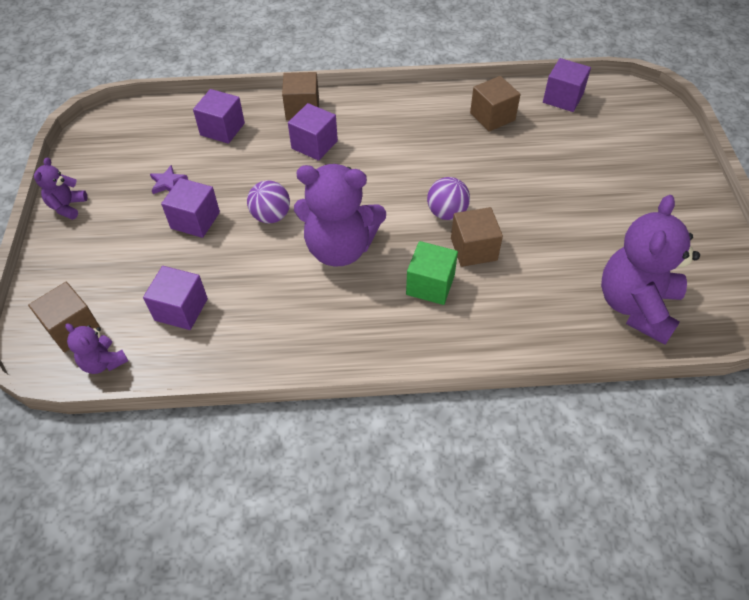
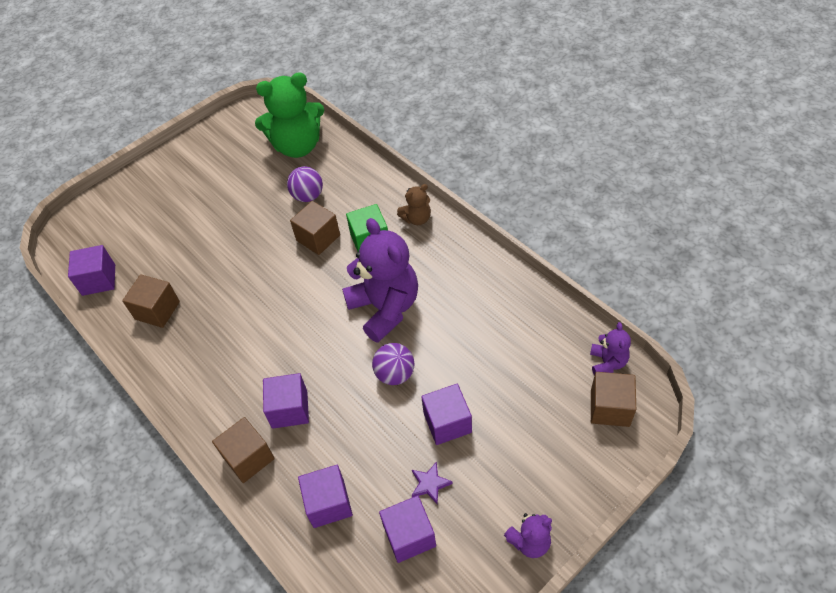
camera: 125 degrees left, 0 degrees up
purple cube [143,266,208,330] -> purple cube moved to [379,495,436,563]
purple ball [427,177,470,220] -> purple ball moved to [287,166,323,202]
purple teddy bear [601,195,700,345] -> green teddy bear [255,72,324,158]
none -> brown teddy bear [397,184,431,225]

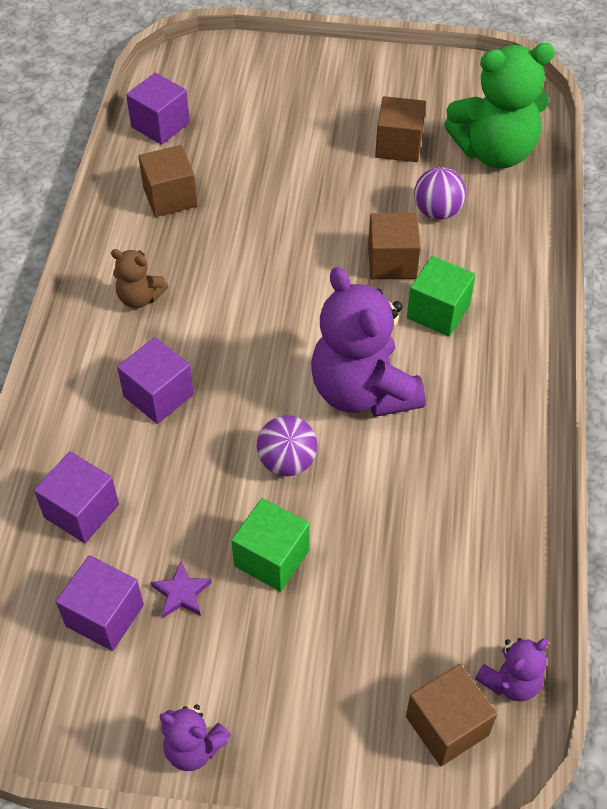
camera: 45 degrees right, 0 degrees up
brown cube [212,417,275,483] -> brown cube moved to [375,96,426,162]
green teddy bear [255,72,324,158] -> green teddy bear turned 45 degrees counterclockwise [444,43,555,169]
purple teddy bear [342,218,418,343] -> purple teddy bear turned 135 degrees clockwise [311,267,425,417]
brown teddy bear [397,184,431,225] -> brown teddy bear moved to [111,249,168,308]
purple cube [421,384,472,445] -> green cube [231,498,310,592]

